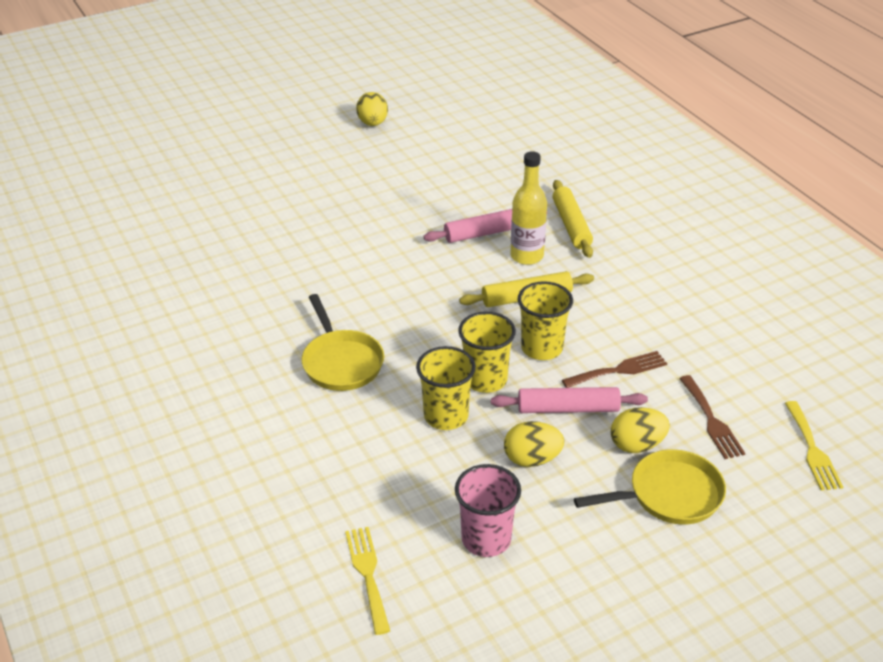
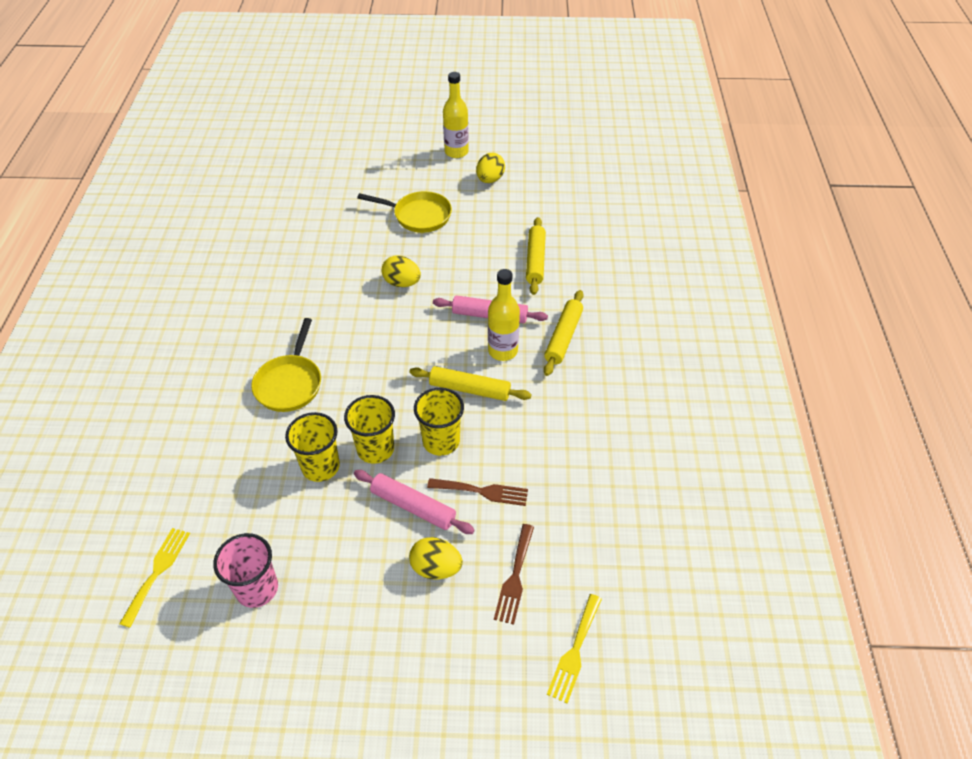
camera: 30 degrees right, 10 degrees up
yellow egg [504,421,564,467] -> yellow egg moved to [382,256,421,287]
yellow pan [574,449,726,524] -> yellow pan moved to [357,191,452,233]
none -> yellow bottle [443,72,469,158]
none -> yellow rolling pin [526,217,546,295]

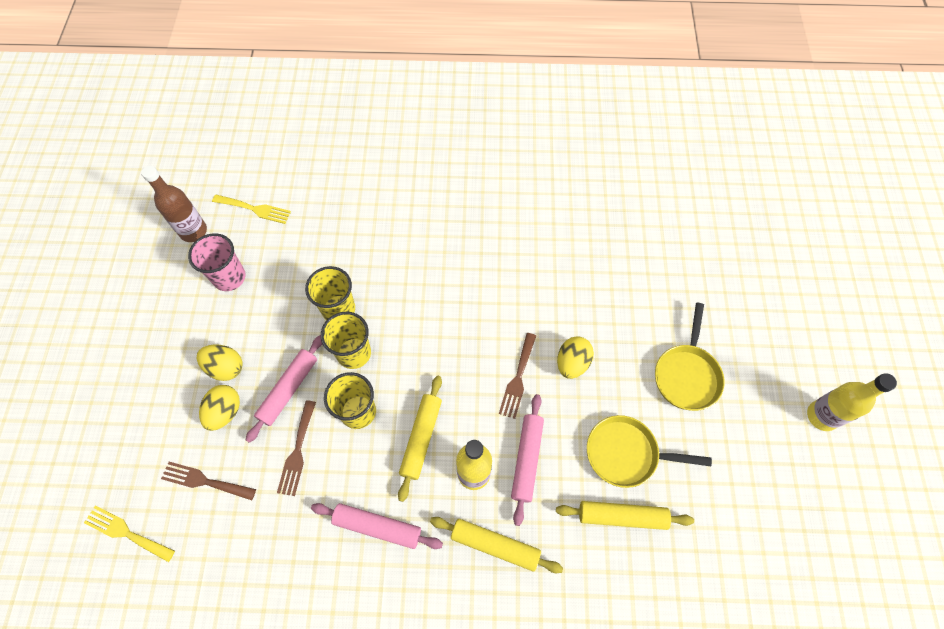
camera: 90 degrees right, 15 degrees up
yellow pan [251,318,321,412] -> yellow pan moved to [587,415,712,488]
yellow egg [476,153,505,183] -> yellow egg moved to [197,344,243,381]
none -> brown bottle [141,165,207,242]
none -> pink rolling pin [311,503,443,549]
none -> brown fork [499,333,536,419]

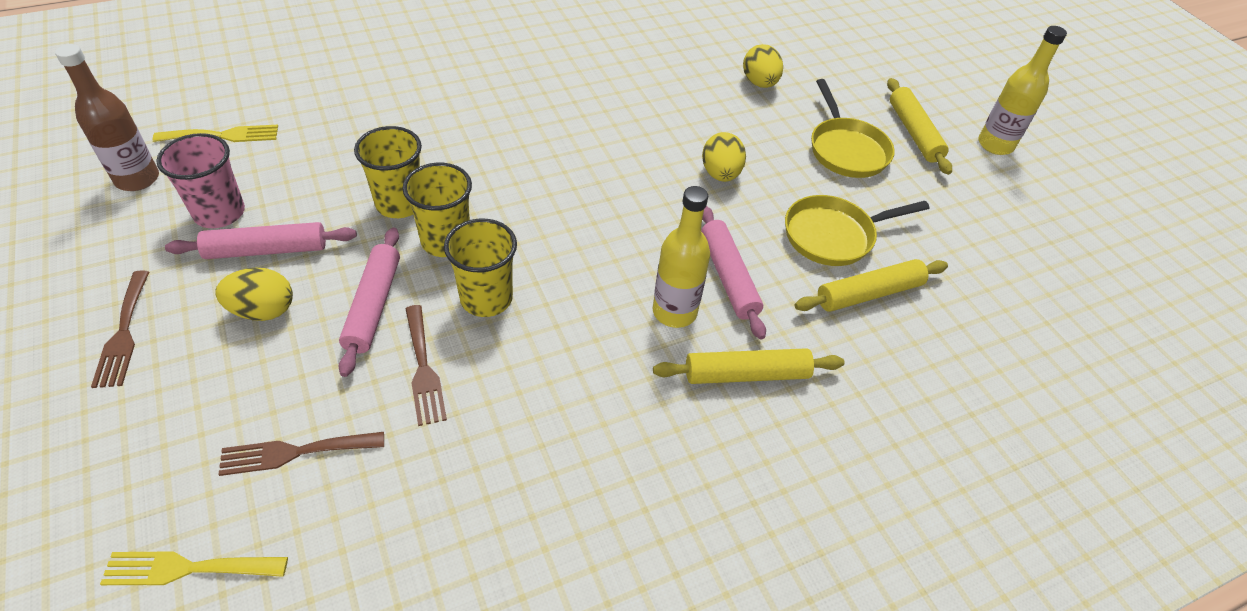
camera: 30 degrees left, 15 degrees down
yellow egg [199,385,240,431] -> yellow egg moved to [743,44,783,88]
pink rolling pin [311,503,443,549] -> pink rolling pin moved to [165,222,357,259]
yellow rolling pin [398,376,442,502] -> yellow rolling pin moved to [887,78,952,175]
brown fork [499,333,536,419] -> brown fork moved to [91,270,149,388]

